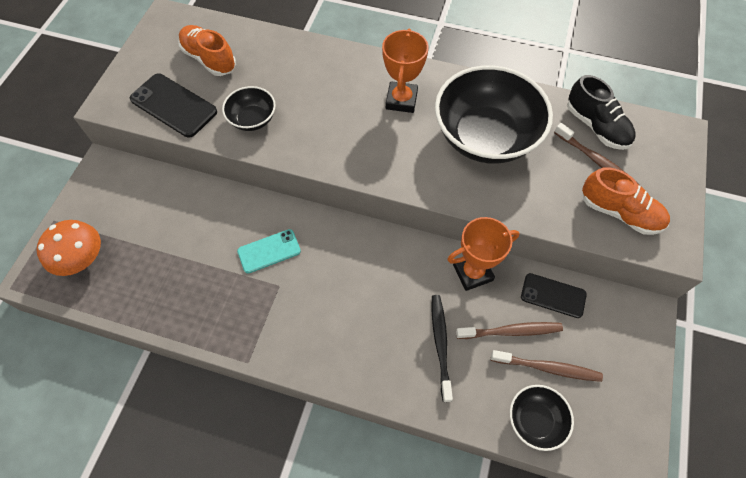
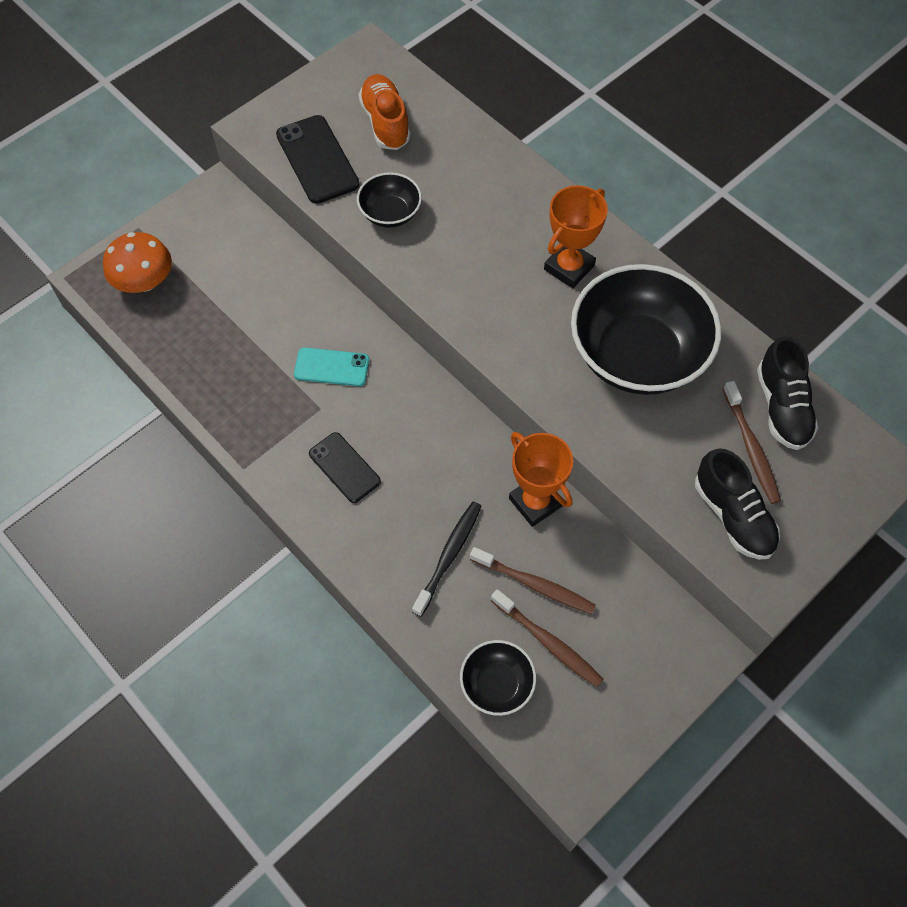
camera: 30 degrees right, 0 degrees up
orange trophy [447,217,520,291] -> orange trophy turned 45 degrees clockwise [509,432,573,527]
black phone [521,273,587,318] -> black phone moved to [309,432,381,503]
orange shoe [582,167,670,235] -> black shoe [695,448,780,560]

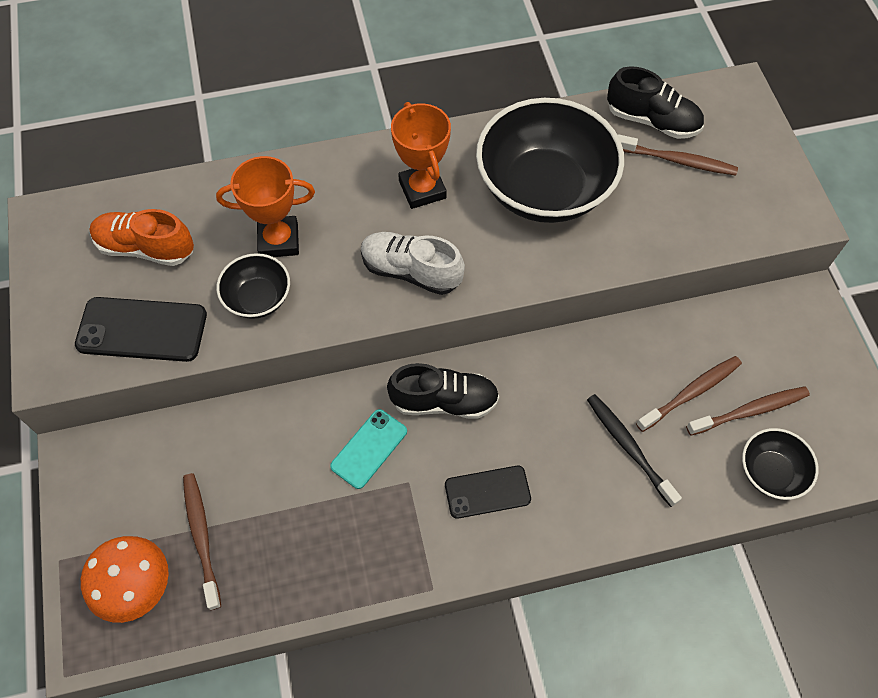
camera: 60 degrees left, 0 degrees up
orange trophy [509,432,573,527] -> orange trophy moved to [216,156,315,257]
black shoe [695,448,780,560] -> black shoe moved to [387,363,499,419]
none -> brown toothbrush [183,473,221,610]
none -> white shoe [361,232,465,295]

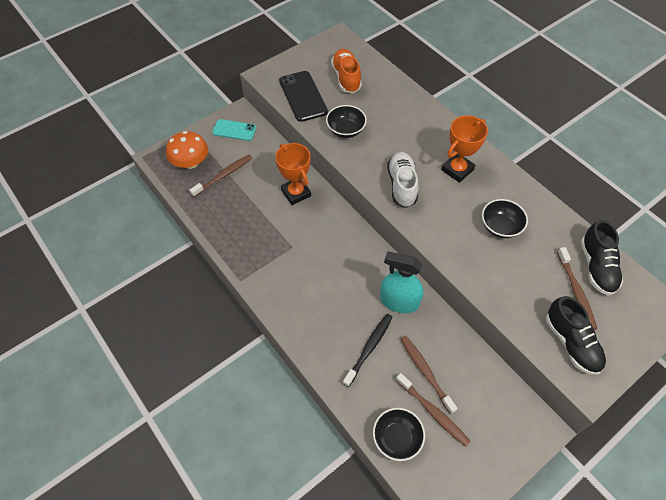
camera: 65 degrees right, 5 degrees down
orange trophy [216,156,315,257] -> orange trophy moved to [275,143,311,205]
turquoise phone [330,409,407,489] -> turquoise phone moved to [212,119,256,141]
black shoe [387,363,499,419] -> black shoe moved to [546,296,606,375]
black phone [445,466,531,519] -> none
black bowl [476,98,624,223] -> black bowl [482,199,528,238], size x0.48
brown toothbrush [636,356,742,432] -> brown toothbrush turned 150 degrees counterclockwise [400,335,458,414]
none -> turquoise spray bottle [380,252,423,313]

